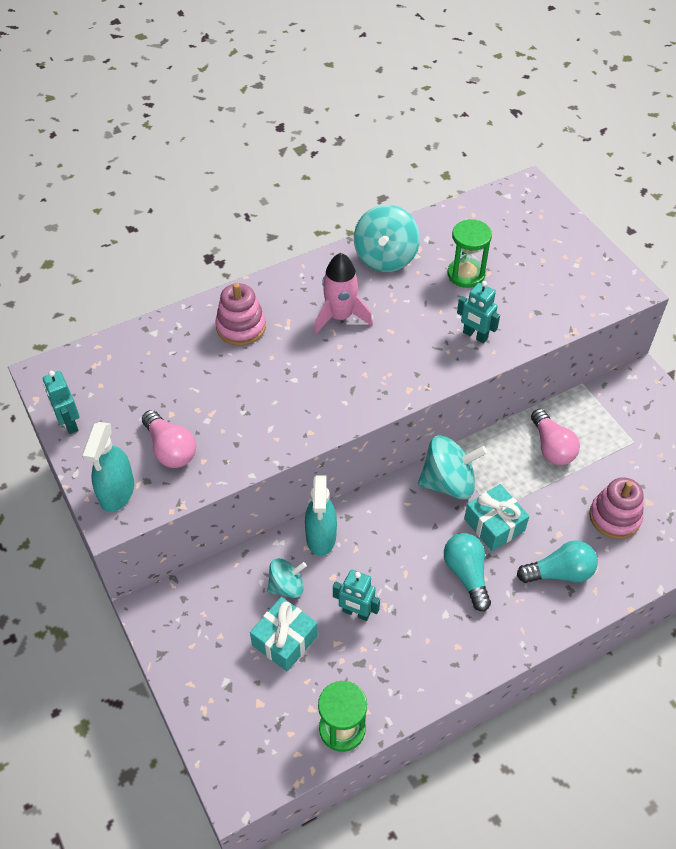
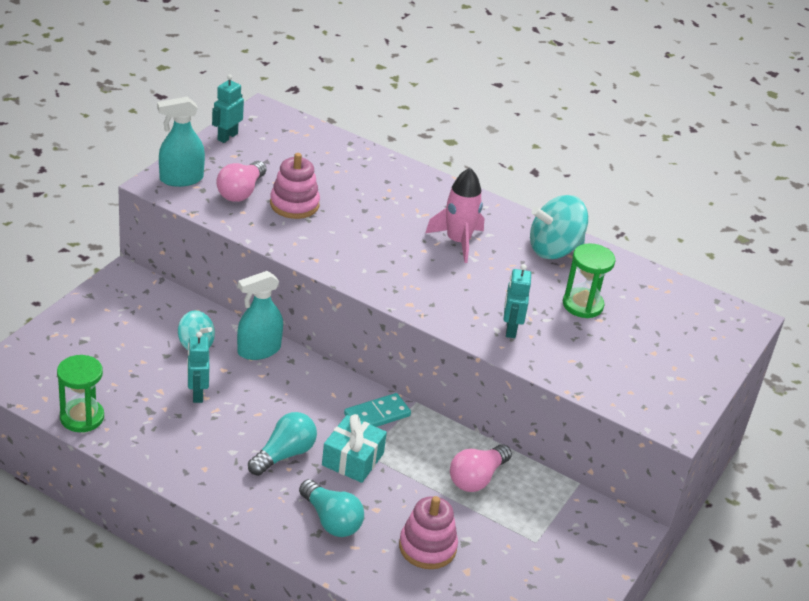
camera: 55 degrees right, 15 degrees down
pink stacking toy [215,283,266,346] -> pink stacking toy moved to [270,153,320,219]
turquoise gift [250,597,318,672] -> none
turquoise spinning top [418,435,487,500] -> turquoise domino [344,393,411,427]

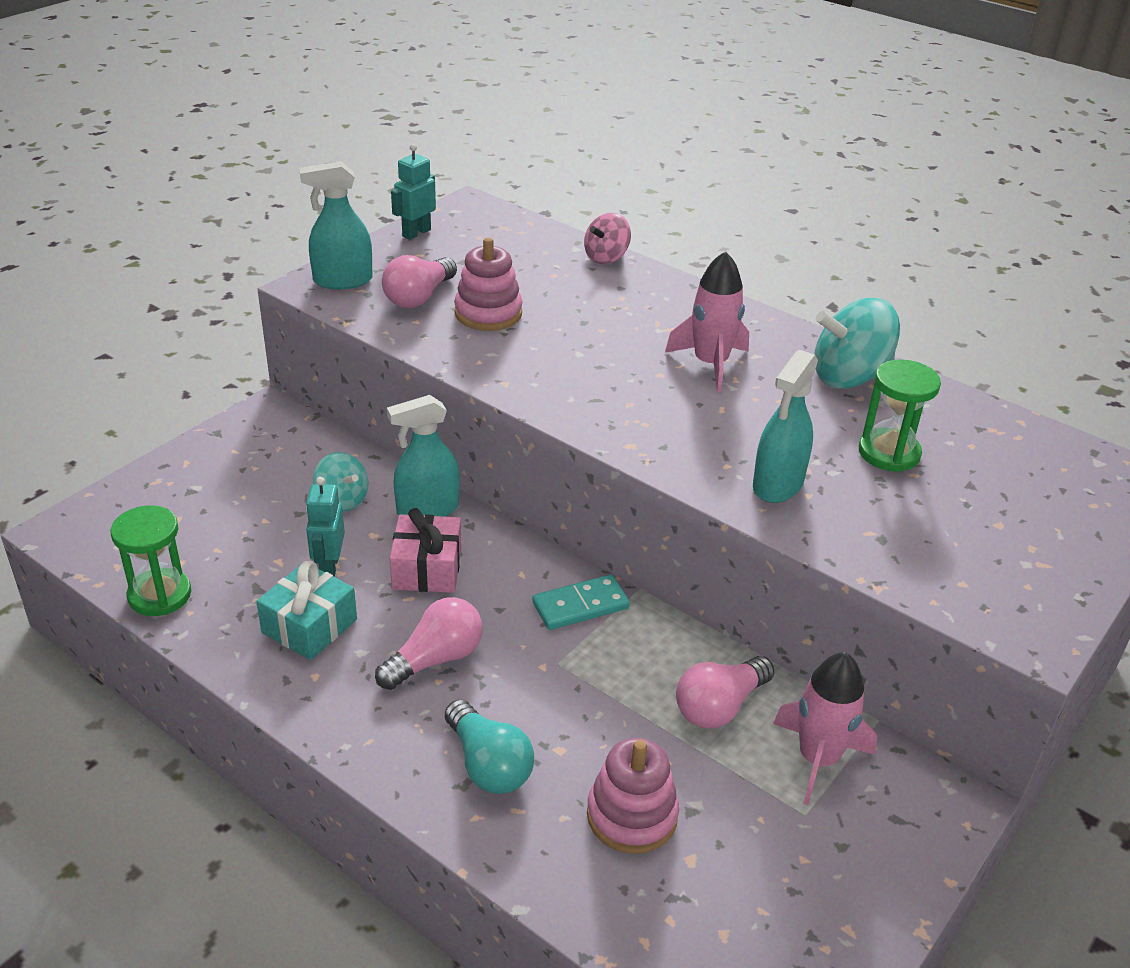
camera: 10 degrees right, 0 degrees up
turquoise light bulb [248,412,317,476] -> pink light bulb [375,597,483,690]
turquoise gift [322,414,387,483] -> turquoise gift moved to [256,561,357,660]
turquoise robot [504,264,531,338] -> turquoise spray bottle [753,350,818,503]
none -> pink gift [390,508,461,593]
none -> pink spinning top [584,213,631,264]
none -> pink rocket [773,652,877,805]

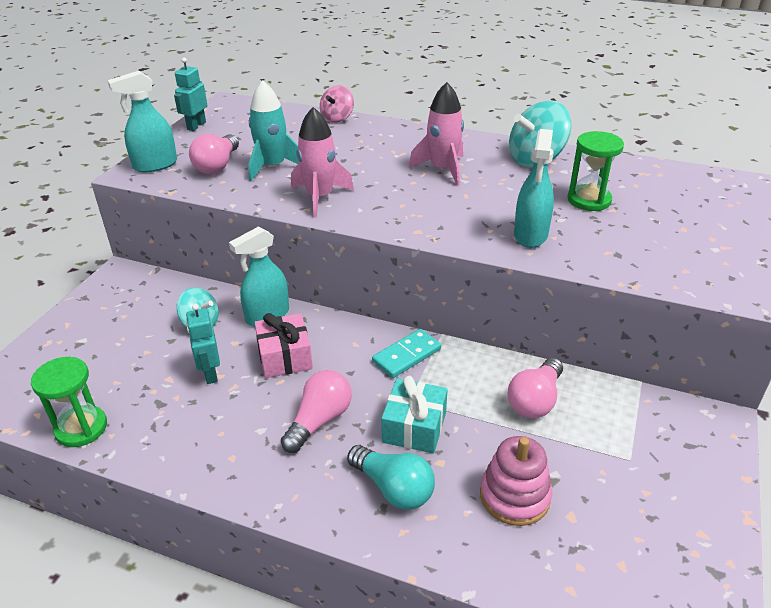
camera: 15 degrees left, 0 degrees up
turquoise gift [256,561,357,660] -> turquoise gift moved to [381,376,448,453]
pink stacking toy [454,238,523,331] -> turquoise rocket [248,80,299,181]
pink rocket [773,652,877,805] -> pink rocket moved to [291,107,354,217]

